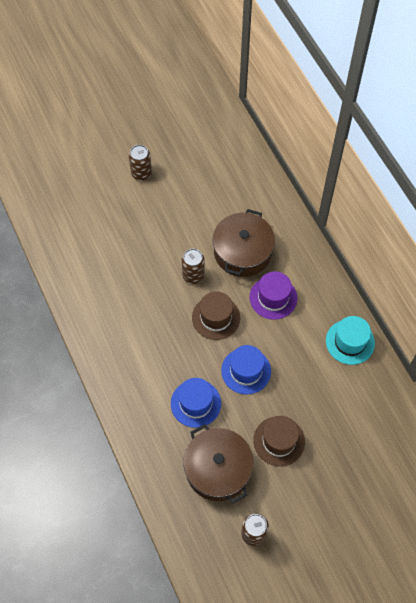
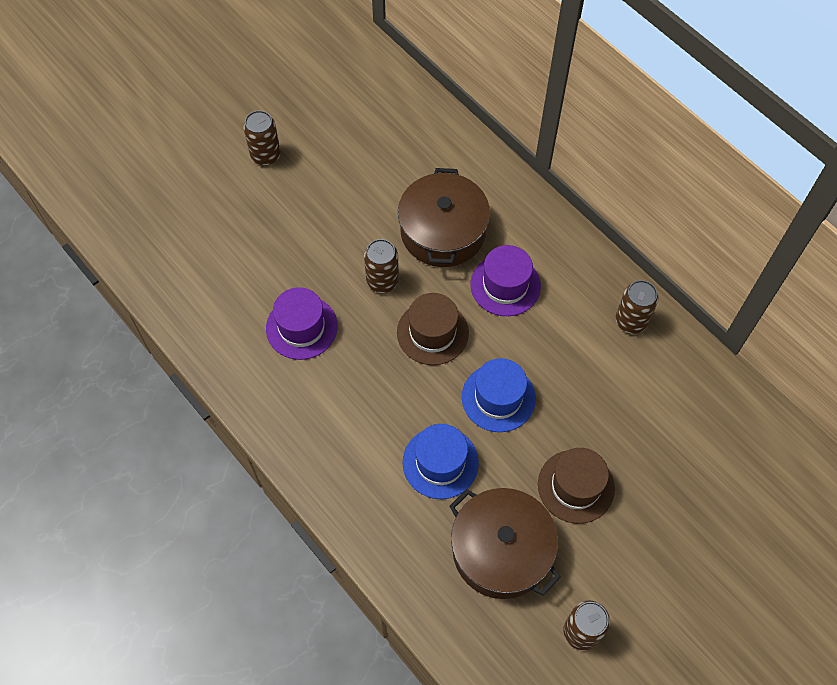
camera: 15 degrees left, 0 degrees up
turquoise hat [326,316,375,365] -> brown can [616,280,659,334]
none -> purple hat [266,287,338,360]

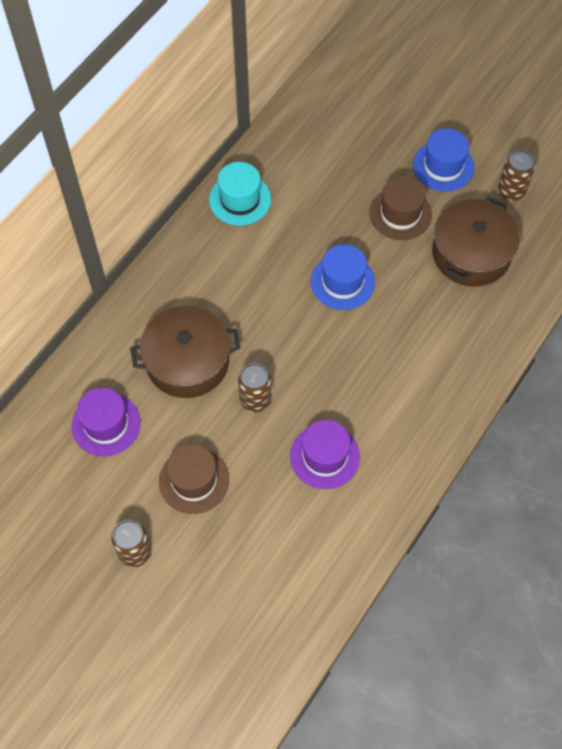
camera: 105 degrees left, 0 degrees up
brown hat [397,293,469,365] -> brown hat moved to [159,444,229,514]
blue hat [403,424,479,499] -> blue hat moved to [413,128,474,191]
purple hat [471,245,541,316] -> purple hat moved to [72,388,141,456]
brown can [616,280,659,334] -> turquoise hat [209,162,271,226]

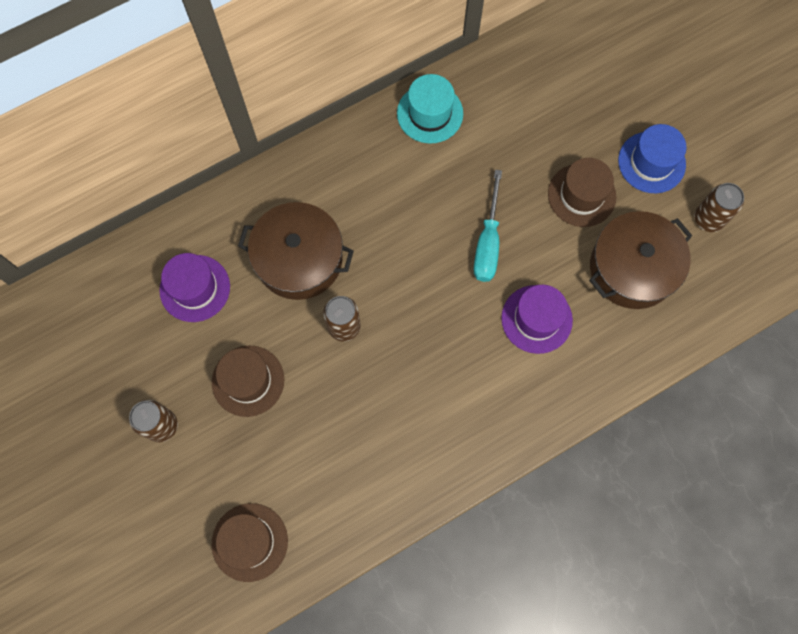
camera: 25 degrees right, 10 degrees up
purple hat [290,420,360,489] -> purple hat moved to [501,285,573,354]
blue hat [311,244,375,310] -> turquoise screwdriver [474,170,502,282]
none -> brown hat [211,503,288,582]

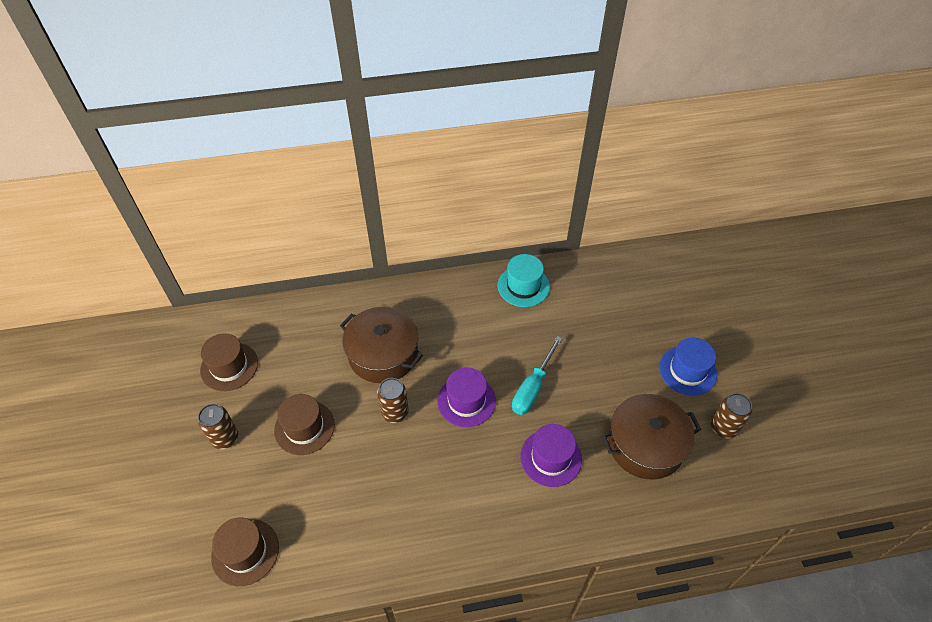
camera: 20 degrees right, 20 degrees down
purple hat [159,253,230,322] -> purple hat moved to [438,367,496,427]
brown hat [548,158,616,227] -> brown hat moved to [200,333,258,391]

